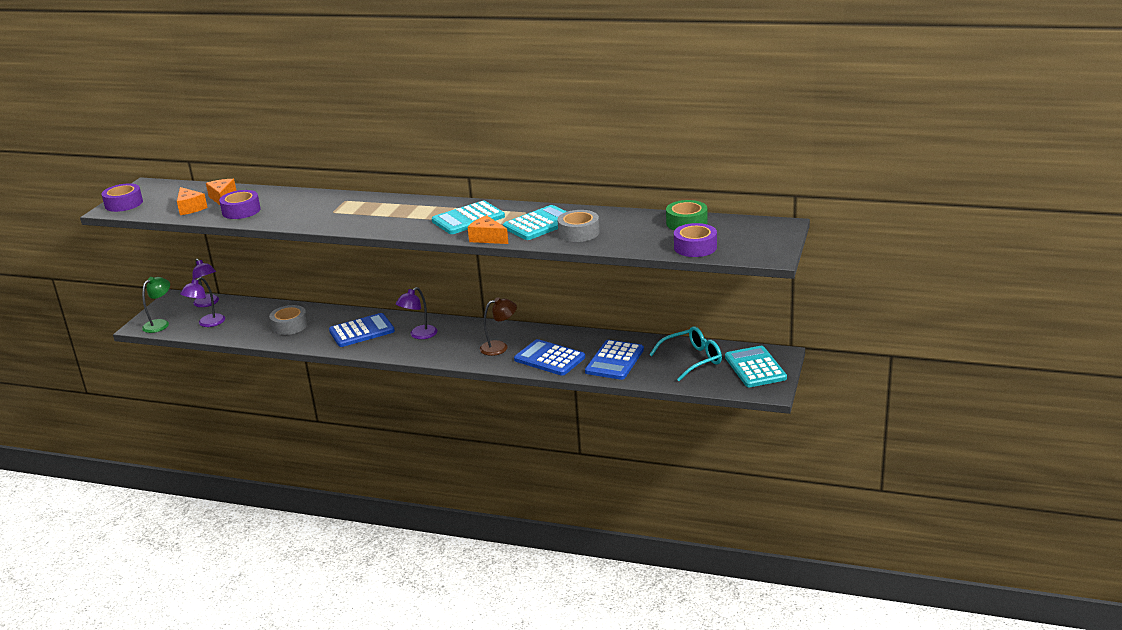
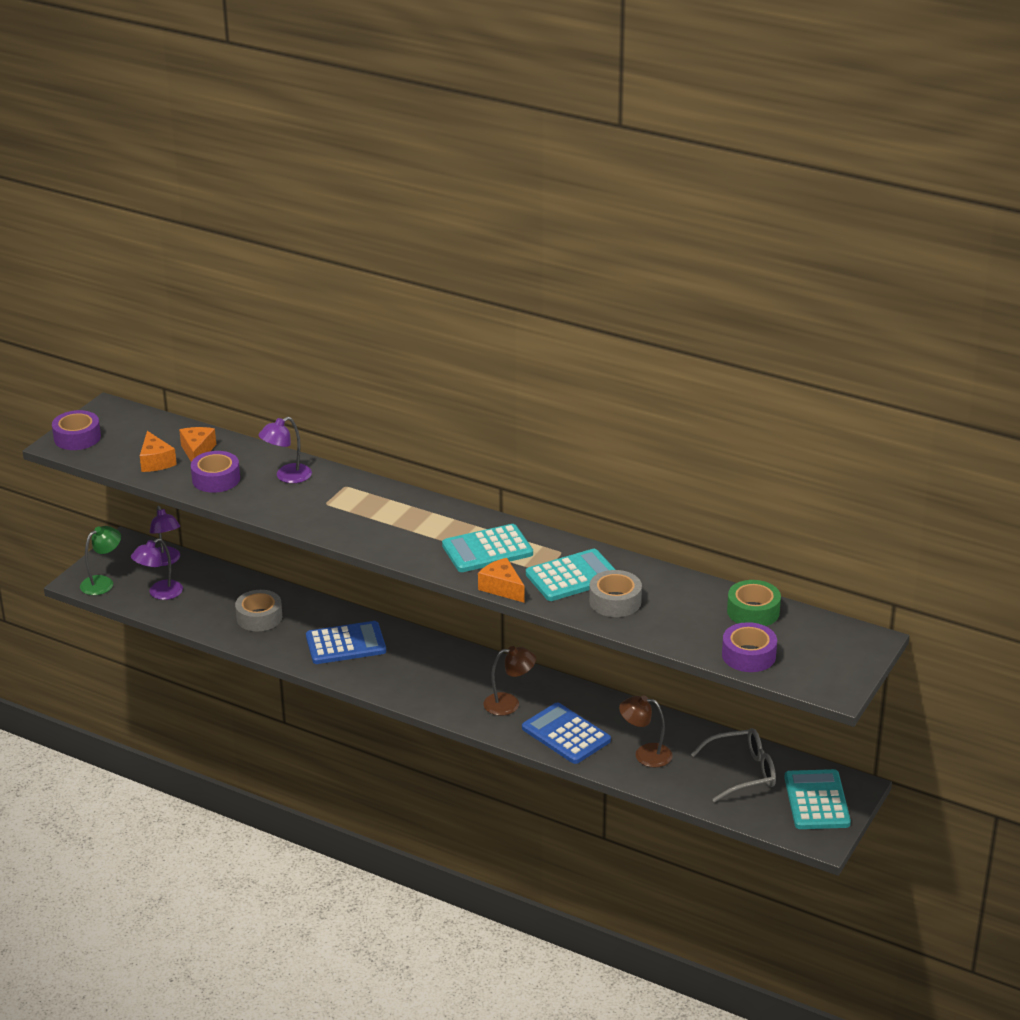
camera: 10 degrees right, 5 degrees up
purple lamp [396,287,438,339] -> purple lamp moved to [258,417,312,483]
blue calculator [585,340,644,380] -> brown lamp [619,695,672,767]
turquoise glasses [649,326,722,381] -> grey glasses [691,728,776,802]

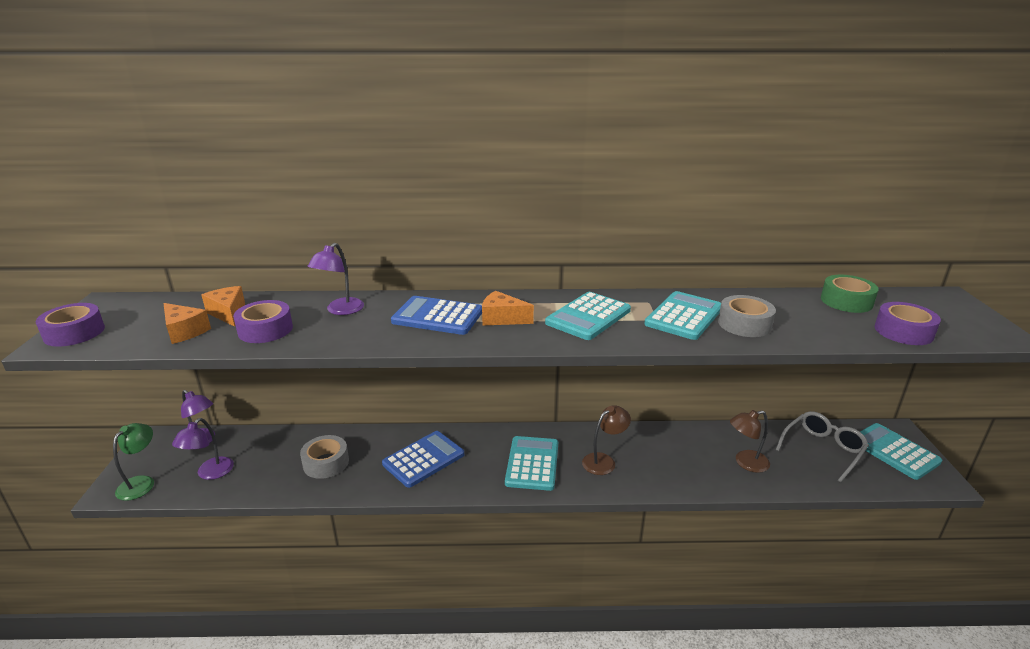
camera: 30 degrees left, 5 degrees down
orange cheese [478,558,525,603] -> orange cheese moved to [482,291,534,325]
blue calculator [522,702,611,764] -> blue calculator moved to [391,296,482,335]
none -> turquoise calculator [505,436,558,491]

